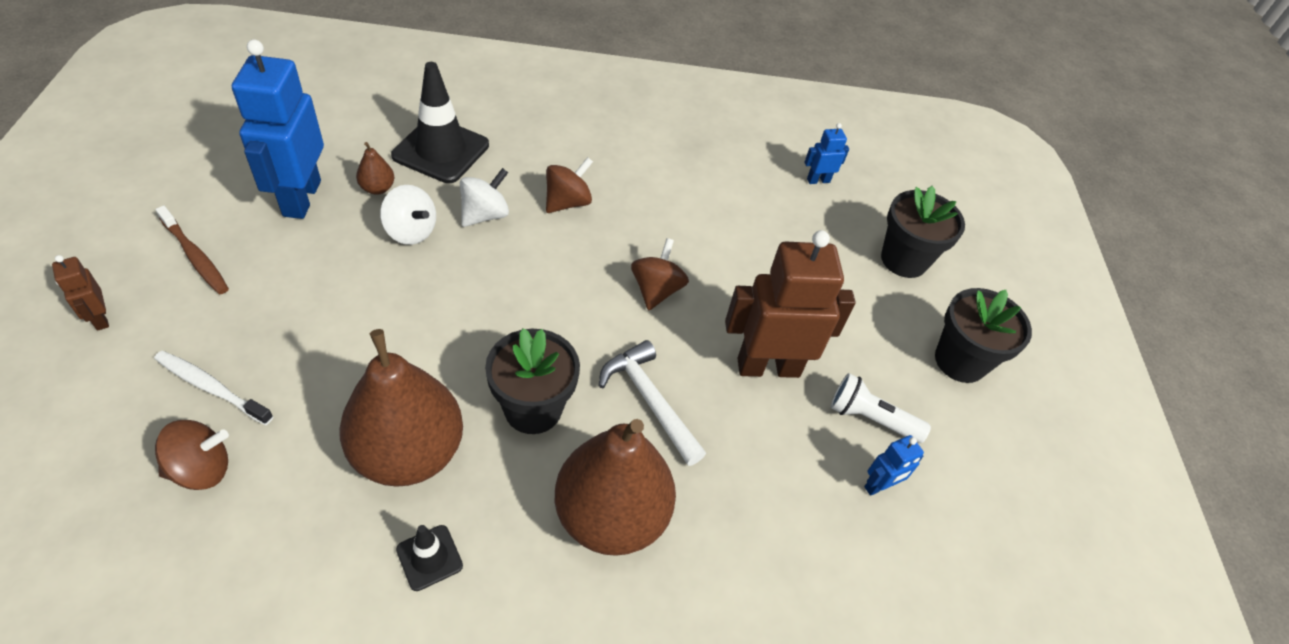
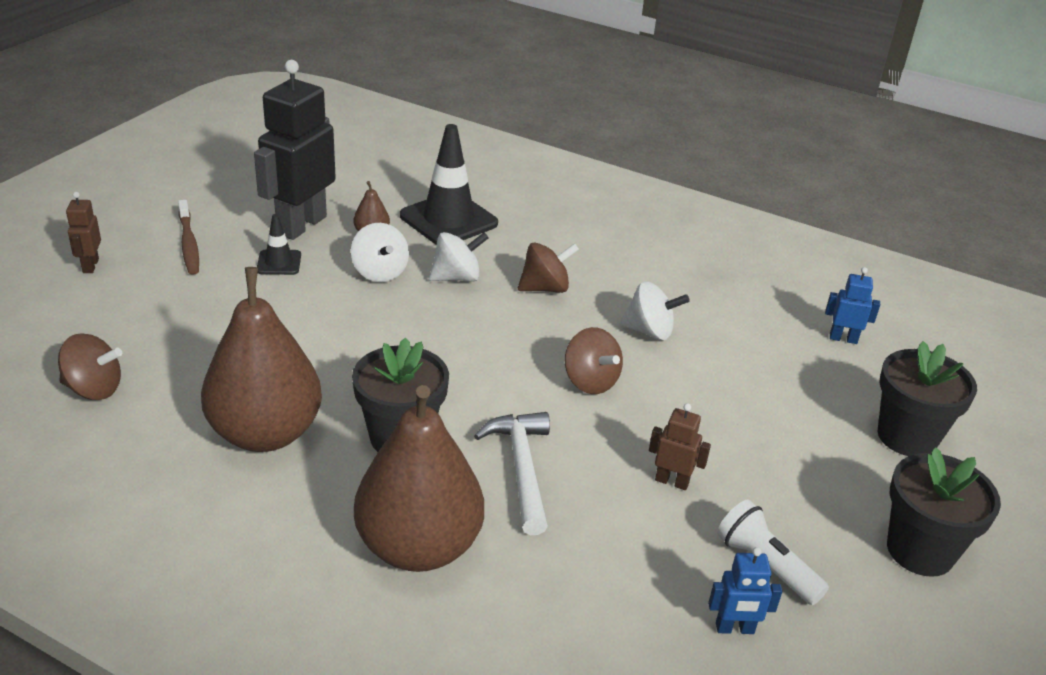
camera: 30 degrees right, 15 degrees down
white toothbrush [154,351,274,425] -> none
blue robot [232,40,324,219] -> black robot [254,60,336,240]
black traffic cone [396,525,463,591] -> black traffic cone moved to [257,214,301,275]
brown spinning top [631,238,689,310] -> brown spinning top turned 105 degrees clockwise [565,327,623,394]
brown robot [725,230,856,378] -> brown robot [649,403,711,490], size x0.45
none -> white spinning top [620,281,690,340]

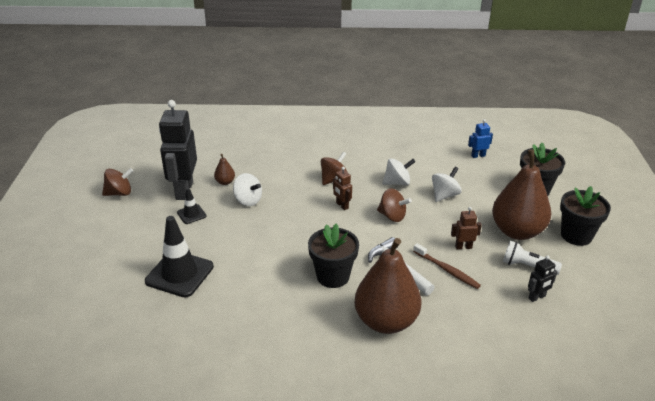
camera: 25 degrees left, 0 degrees up
brown spinning top [58,333,122,400] -> brown spinning top moved to [102,168,134,196]
brown robot [66,192,101,273] -> brown robot moved to [333,167,352,210]
brown toothbrush [178,200,199,275] -> brown toothbrush moved to [413,243,481,289]
brown pear [201,267,322,452] -> brown pear moved to [492,149,551,240]
black traffic cone [400,124,498,245] -> black traffic cone moved to [145,216,214,297]
white spinning top [429,232,489,282] -> white spinning top moved to [432,167,462,202]
blue robot [708,547,782,634] -> black robot [528,256,557,302]

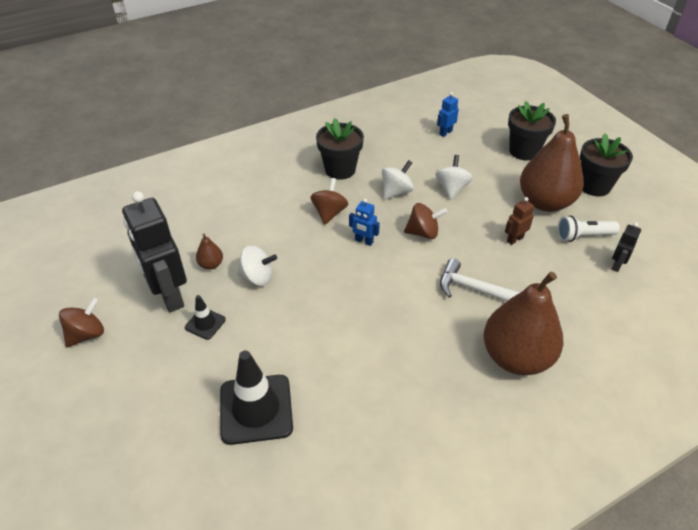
camera: 30 degrees left, 10 degrees up
black flower pot [308,224,359,288] -> black flower pot moved to [316,118,364,180]
brown robot [333,167,352,210] -> blue robot [349,199,380,246]
brown toothbrush [413,243,481,289] -> none

